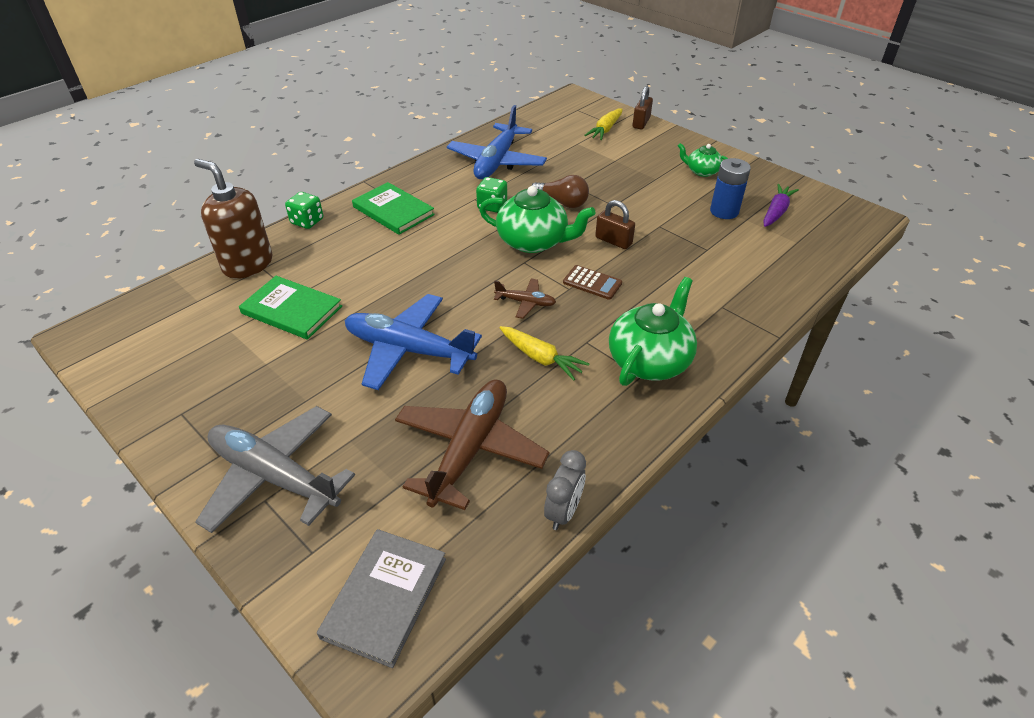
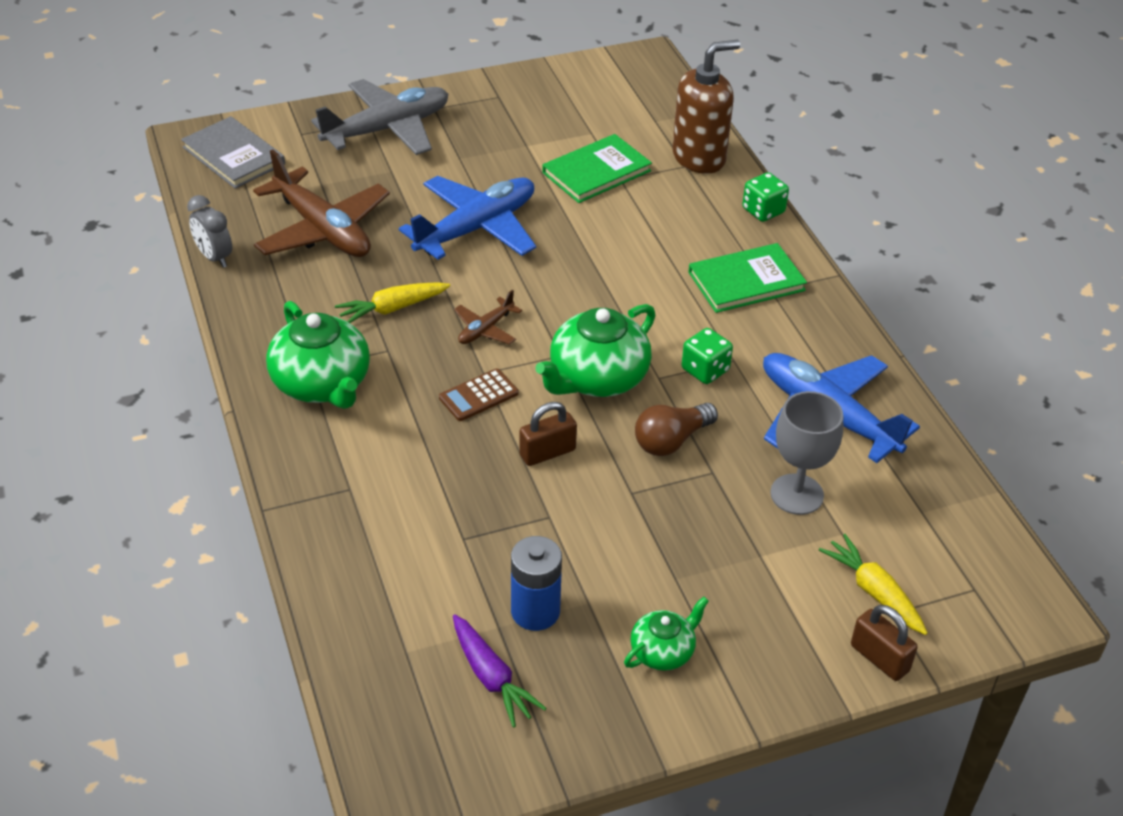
camera: 115 degrees right, 0 degrees up
none -> grey goblet [770,391,843,515]

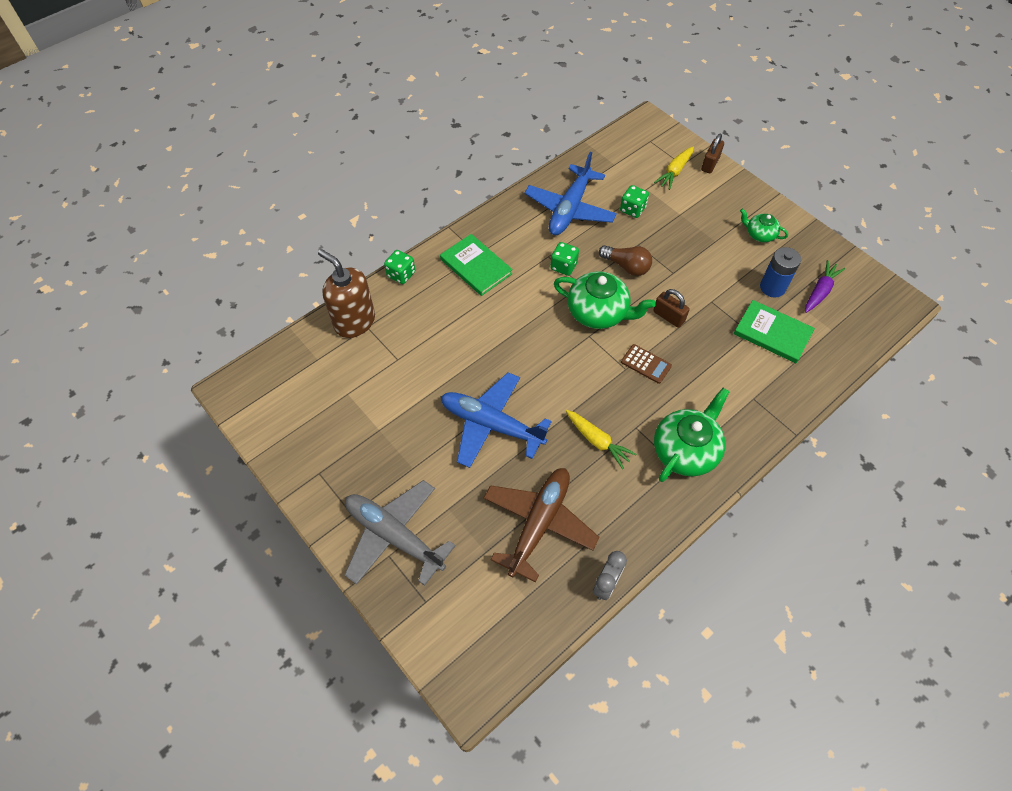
camera: 110 degrees left, 15 degrees up
grey book [181,116,285,189] -> none
brown plane [454,290,522,345] -> none
green book [542,134,652,203] -> green book moved to [734,300,815,363]
grey goblet [770,391,843,515] -> green dice [620,185,649,218]

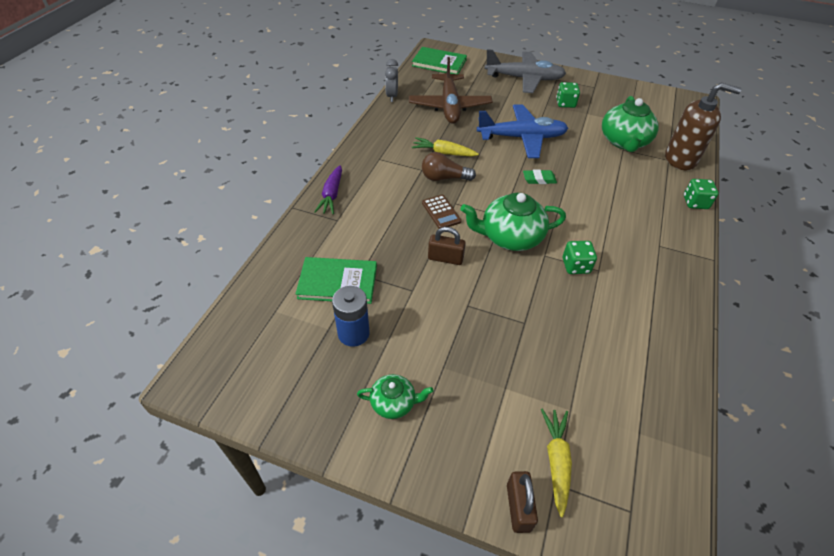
camera: 150 degrees right, 10 degrees down
green book [440,234,513,296] -> green book moved to [412,47,467,74]
blue plane [524,152,617,235] -> none
brown light bulb [599,245,652,276] -> brown light bulb moved to [422,152,476,181]
green dice [620,185,649,218] -> green dice moved to [556,82,580,108]
brown calculator [621,344,672,384] -> brown calculator turned 120 degrees counterclockwise [422,195,462,228]
green teapot [654,388,730,482] -> green teapot moved to [602,96,659,152]
purple carrot [805,260,845,313] -> purple carrot moved to [314,165,342,214]
none -> green eraser [523,170,557,184]

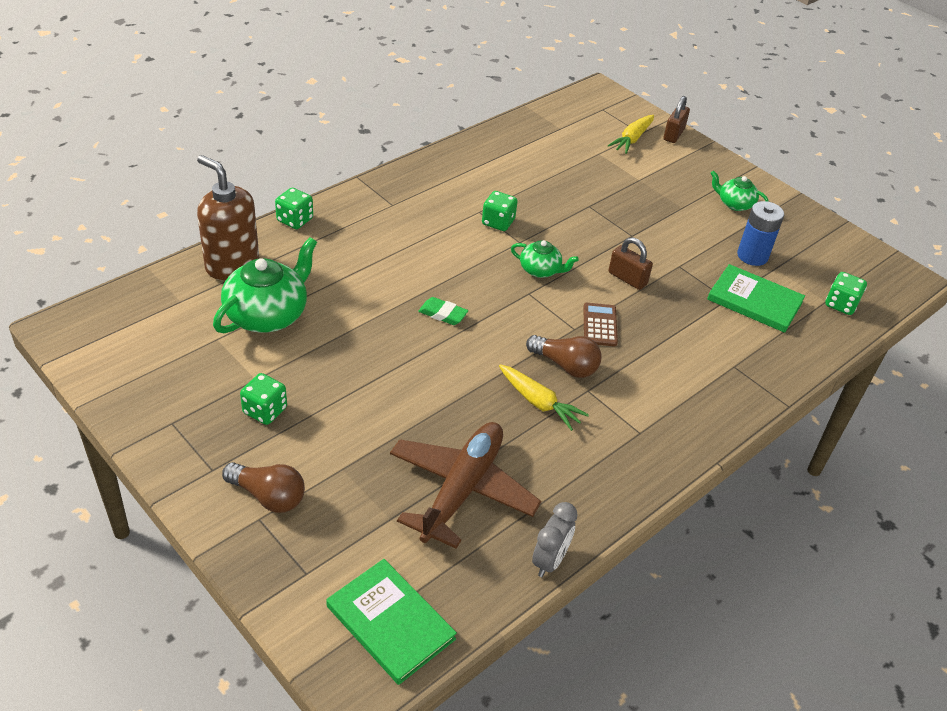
camera: 155 degrees left, 5 degrees down
purple carrot [314,165,342,214] -> none
green teapot [461,193,566,251] -> green teapot [511,240,579,278], size x0.55
blue plane [477,104,568,158] -> none
grey plane [485,49,566,93] -> brown light bulb [222,462,305,513]
none -> green dice [825,272,867,315]

